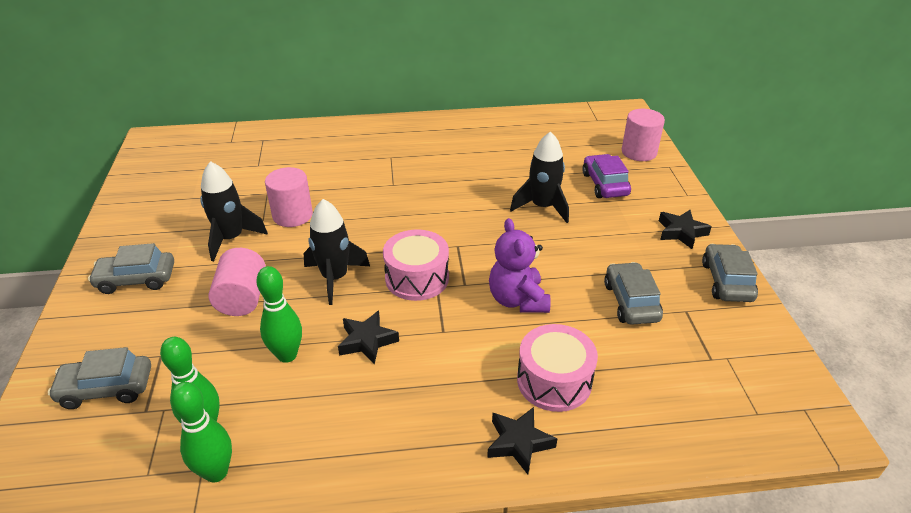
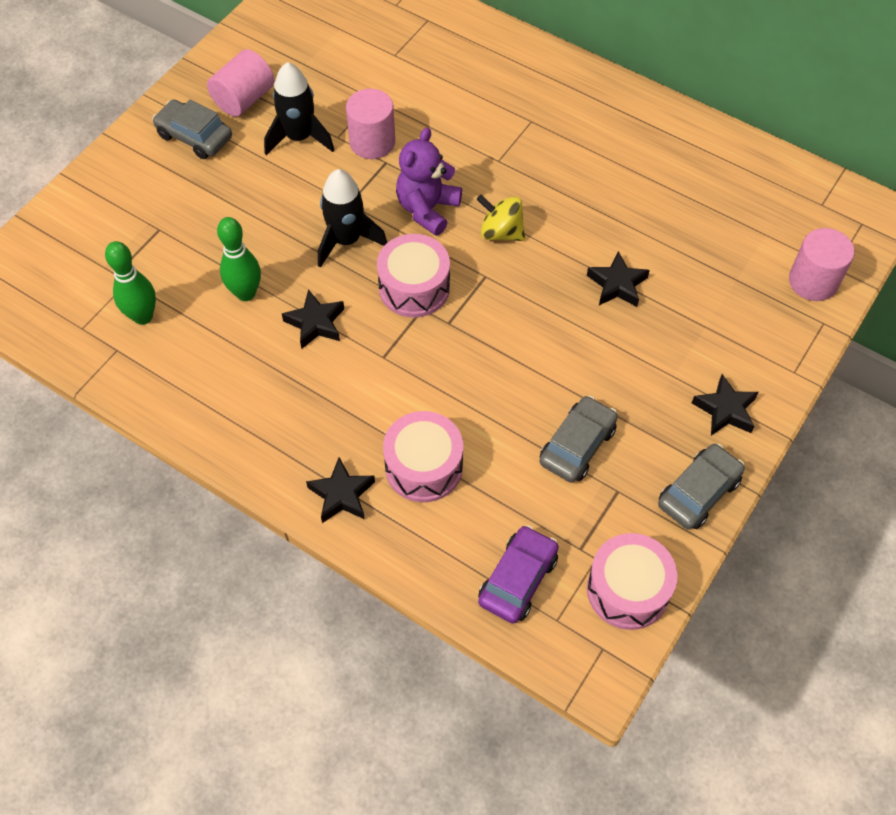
camera: 40 degrees right, 20 degrees up
grey car [48,347,151,409] -> none
green bowling pin [170,382,232,483] -> none
pink cylinder [209,248,266,316] -> pink cylinder moved to [207,49,274,117]
purple teddy bear [489,218,551,313] -> purple teddy bear moved to [396,127,462,236]
black rocket [510,131,569,223] -> black star [587,251,650,307]
purple car [582,154,631,198] -> purple car moved to [478,525,559,624]
none -> yellow spinning top [477,195,525,241]
none -> pink drum [587,533,677,630]

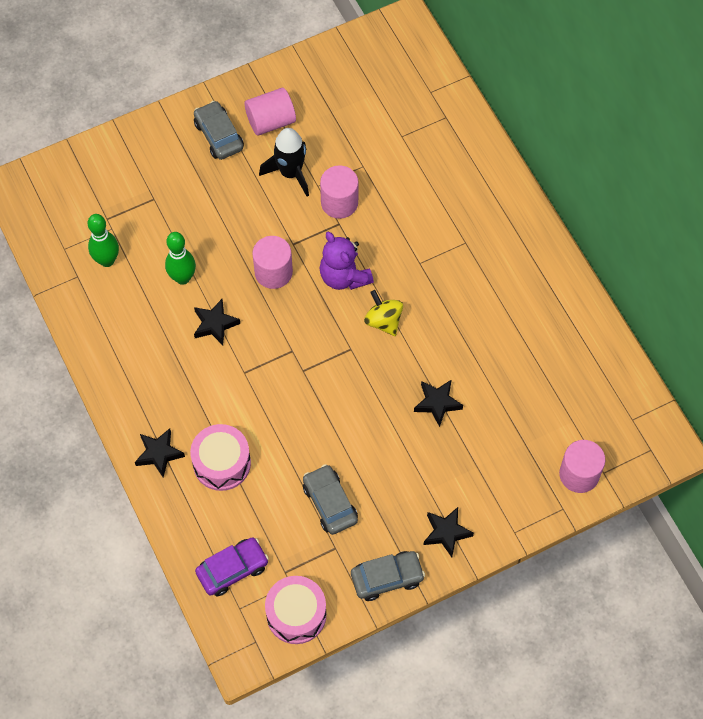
camera: 30 degrees right, 5 degrees up
black rocket [318,169,387,268] -> pink cylinder [252,236,293,289]
pink drum [377,234,450,318] -> none
purple teddy bear [396,127,462,236] -> purple teddy bear turned 90 degrees counterclockwise [319,232,374,290]
grey car [540,396,618,483] -> grey car turned 90 degrees counterclockwise [303,464,358,535]

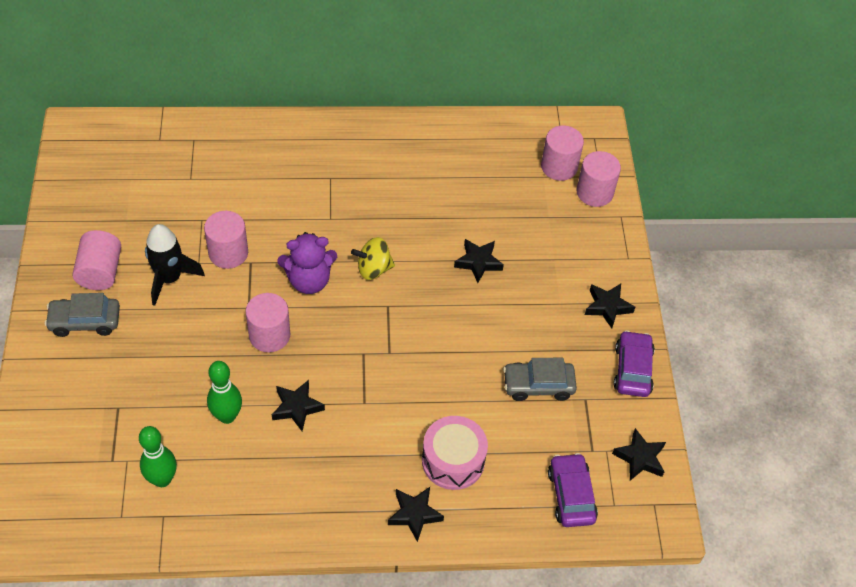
camera: 70 degrees left, 10 degrees down
pink drum [265,576,327,644] -> black star [612,428,666,481]
grey car [351,551,425,601] -> purple car [614,330,655,397]
none -> pink cylinder [541,126,584,181]

